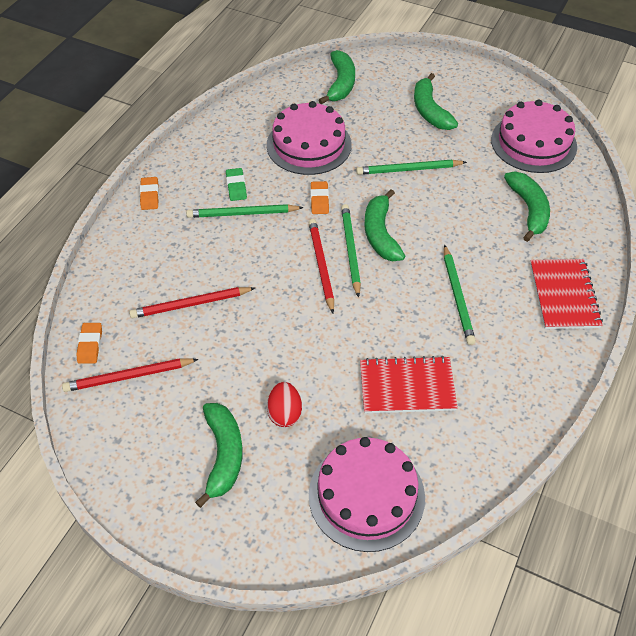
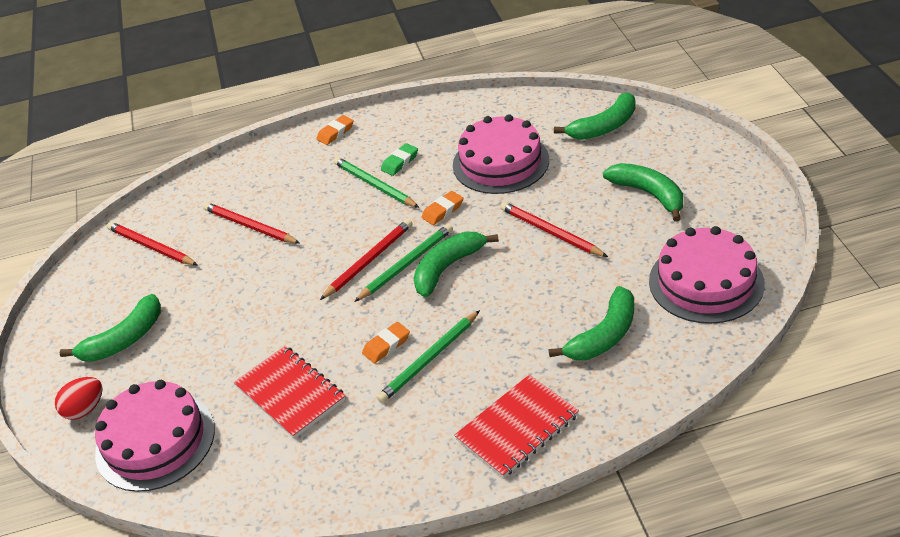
camera: 55 degrees right, 10 degrees down
orange eraser [76,323,102,363] -> orange eraser moved to [362,322,410,363]
red egg [267,382,302,427] -> red egg moved to [55,377,103,420]
green pencil [356,160,467,175] -> red pencil [500,202,608,257]
green banana [414,73,458,130] -> green banana turned 105 degrees clockwise [603,163,683,222]

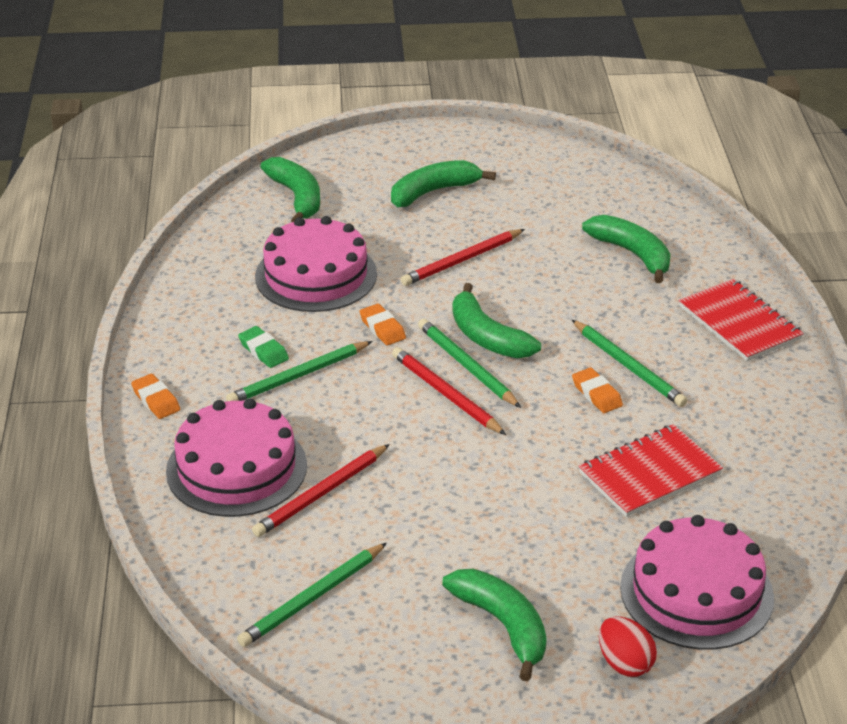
camera: 85 degrees left, 5 degrees down
red pencil [107,222,198,265] -> green pencil [237,543,387,647]
pink cake [649,226,765,324] -> pink cake moved to [166,398,307,517]

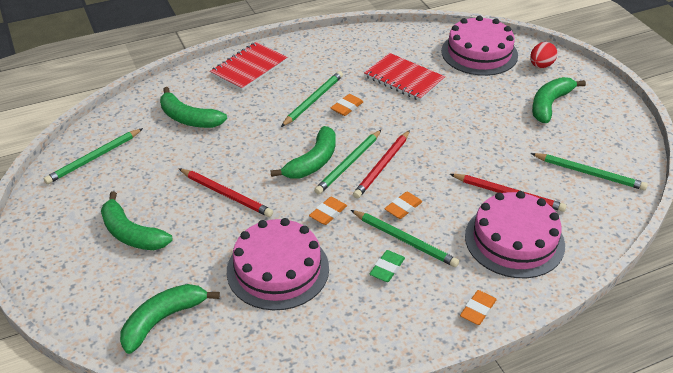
camera: 110 degrees left, 5 degrees up
green banana [582,215,671,283] -> green banana turned 90 degrees counterclockwise [160,87,227,128]
none -> green pencil [44,128,143,184]
none -> orange eraser [384,192,423,219]

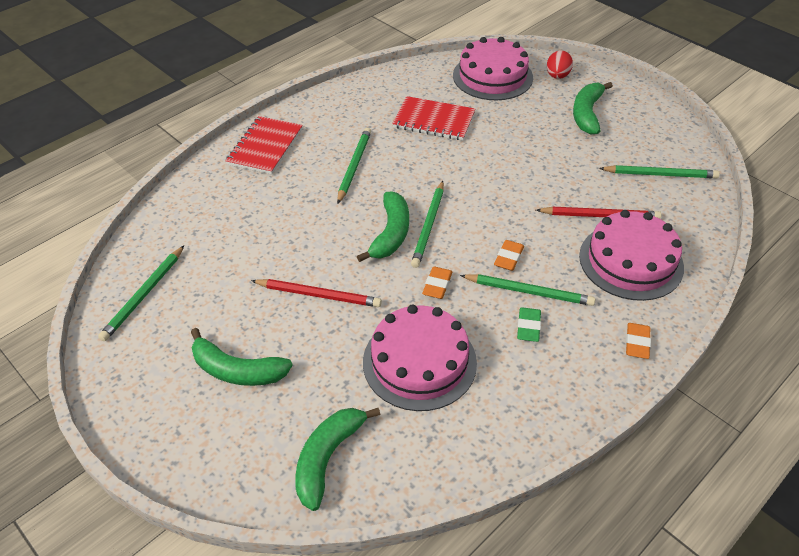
camera: 20 degrees left, 5 degrees up
green banana [160,87,227,128] -> none
orange eraser [331,94,363,116] -> none
red pencil [353,130,410,199] -> none

